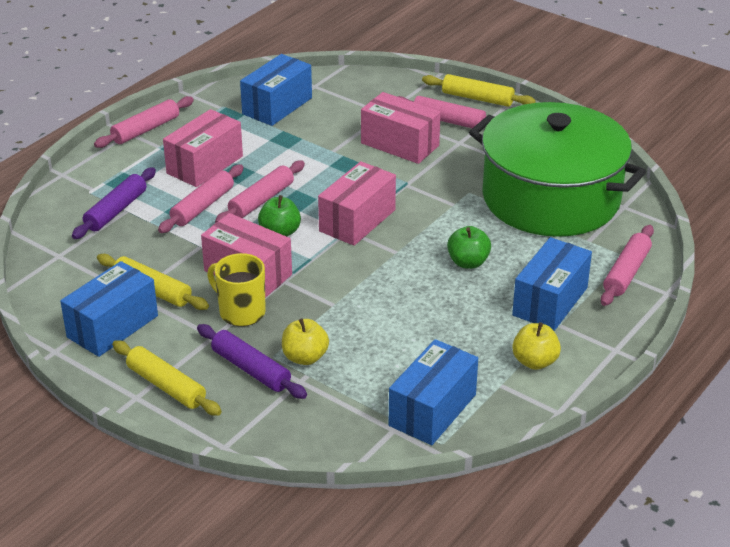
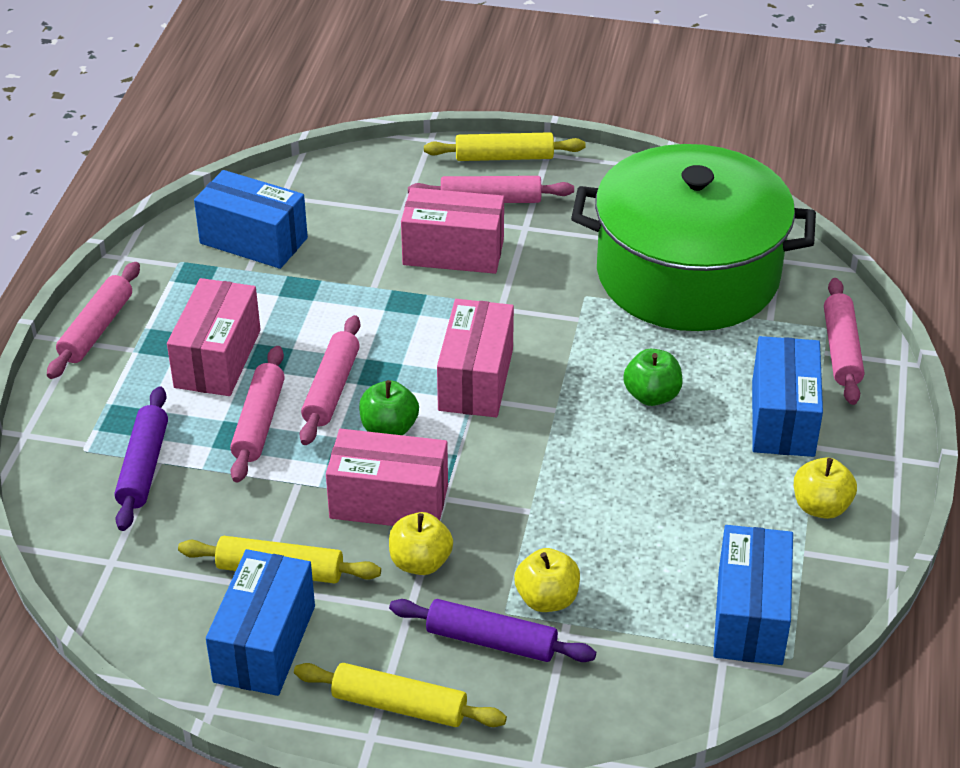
camera: 25 degrees left, 5 degrees up
yellow mug [207,253,266,326] -> yellow apple [389,512,453,575]
blue box [240,54,312,126] -> blue box turned 75 degrees counterclockwise [194,170,308,269]

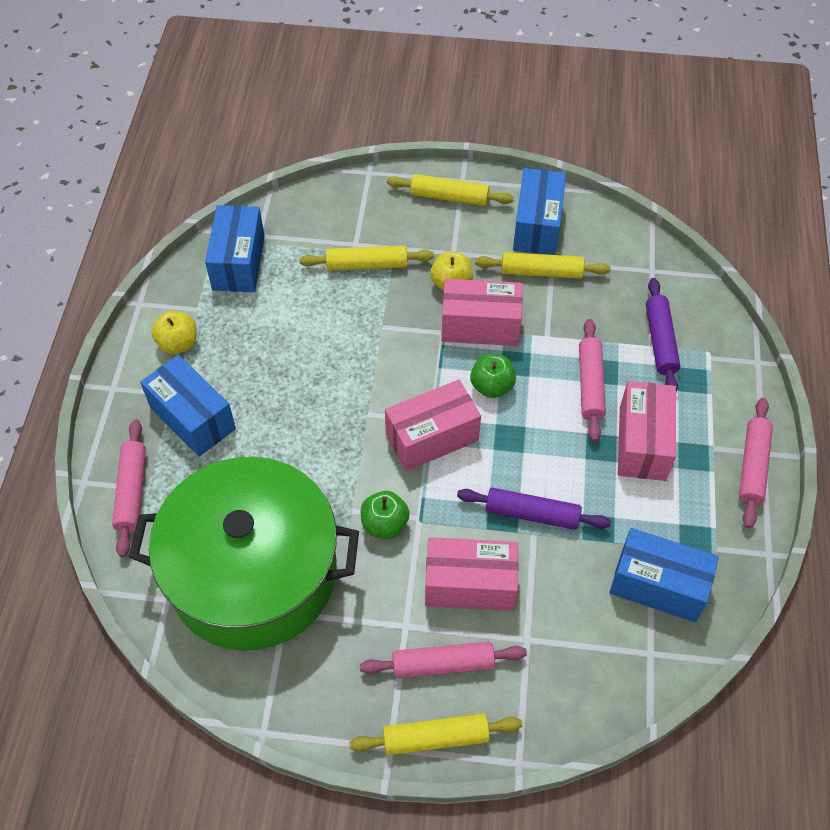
camera: 175 degrees right, 15 degrees up
pink rolling pin [300,315,360,445] -> none
purple rolling pin [389,599,596,662] -> purple rolling pin moved to [457,488,611,530]
pink box [437,299,514,417] -> pink box turned 60 degrees clockwise [385,380,481,471]
yellow apple [514,548,580,612] -> yellow rolling pin [299,245,434,271]
green apple [623,349,683,406] -> green apple moved to [361,491,410,539]
blue box [752,336,823,457] -> blue box turned 45 degrees counterclockwise [140,355,236,457]

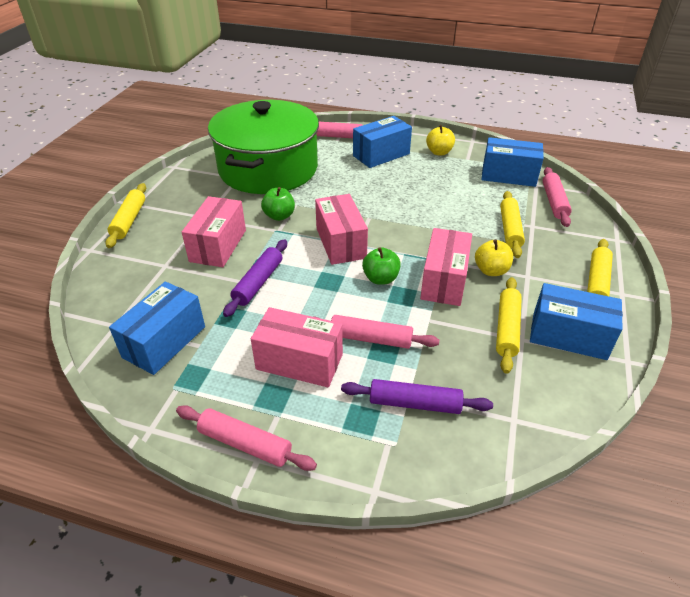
camera: 100 degrees right, 15 degrees down
pink rolling pin [360,642,527,678] -> pink rolling pin moved to [543,167,572,227]

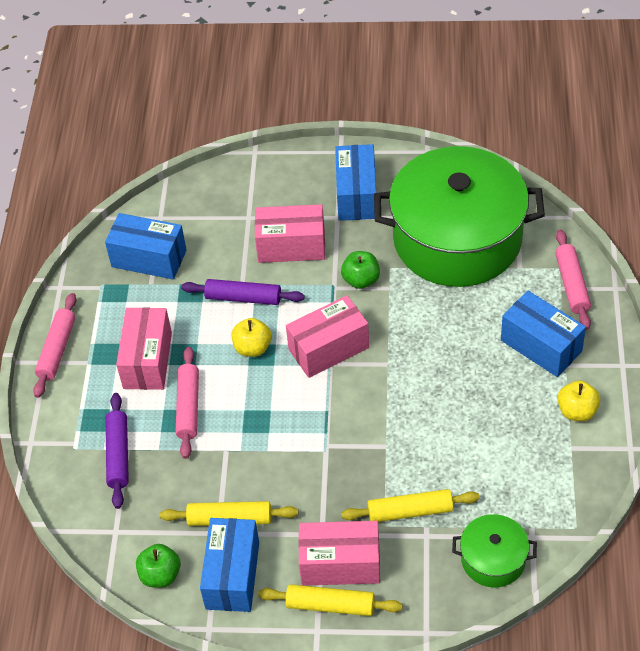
camera: 80 degrees right, 10 degrees up
yellow rolling pin [105,183,146,248] -> none
green apple [362,247,401,285] -> green apple moved to [136,544,181,588]
pink box [420,228,472,306] -> pink box moved to [298,521,380,586]
yellow apple [475,239,513,276] -> yellow apple moved to [232,318,272,357]
blue box [482,137,544,187] -> blue box moved to [335,144,376,221]
pink rolling pin [543,167,572,227] -> green pot [452,514,537,588]

